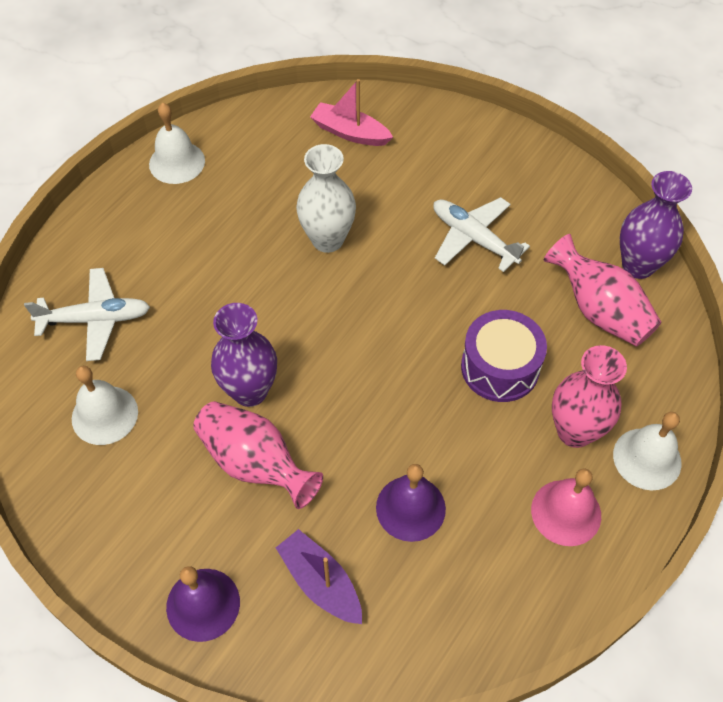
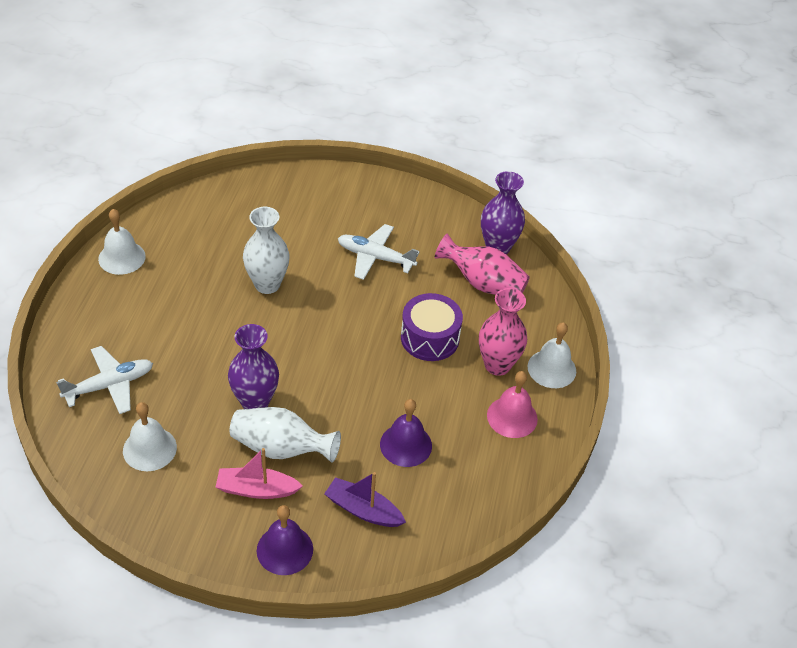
camera: 25 degrees left, 10 degrees down
pink vase [193,401,323,509] -> white vase [230,407,341,463]
pink boat [310,79,393,146] -> pink boat moved to [216,448,303,499]

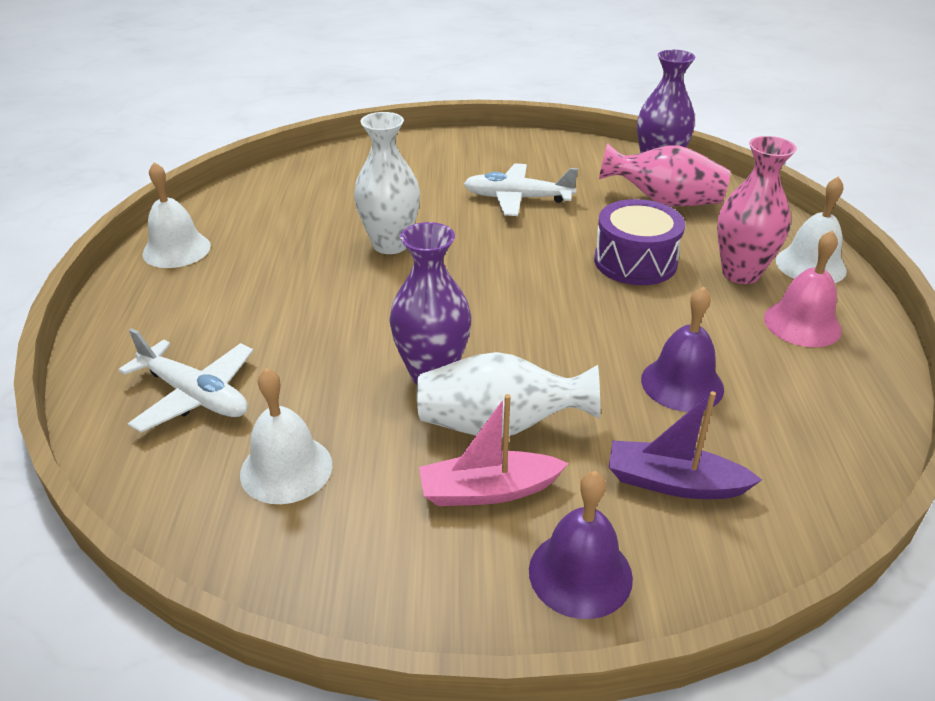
camera: 10 degrees left, 10 degrees down
white plane [56,346,153,414] -> white plane turned 75 degrees clockwise [118,328,253,432]

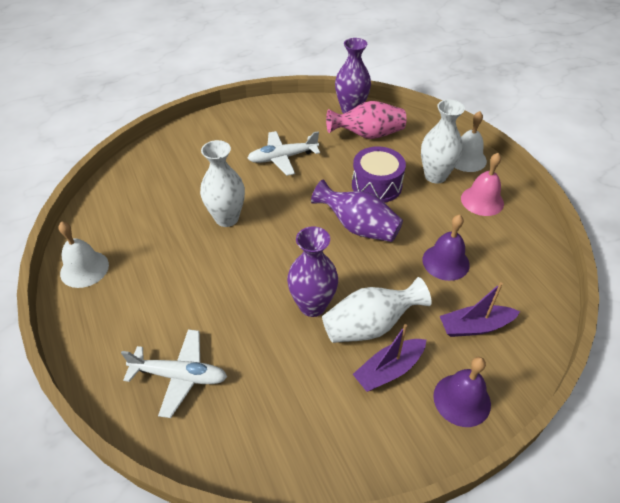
camera: 25 degrees left, 10 degrees up
white bell [240,368,332,504] -> none
pink boat [419,394,568,506] -> purple boat [353,324,426,392]
pink vase [717,136,797,284] -> white vase [421,100,465,184]
none -> purple vase [311,179,403,242]

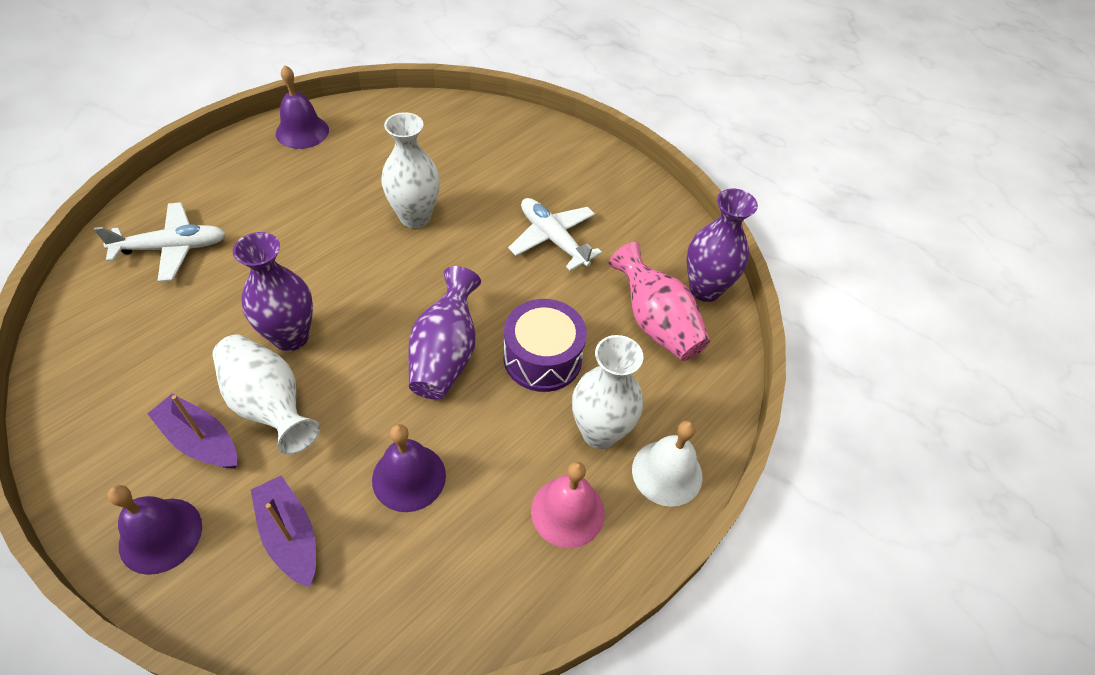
camera: 65 degrees right, 5 degrees up
white bell [58,221,109,288] -> purple bell [276,65,329,149]
white plane [121,329,227,418] -> white plane turned 90 degrees counterclockwise [94,202,226,282]

